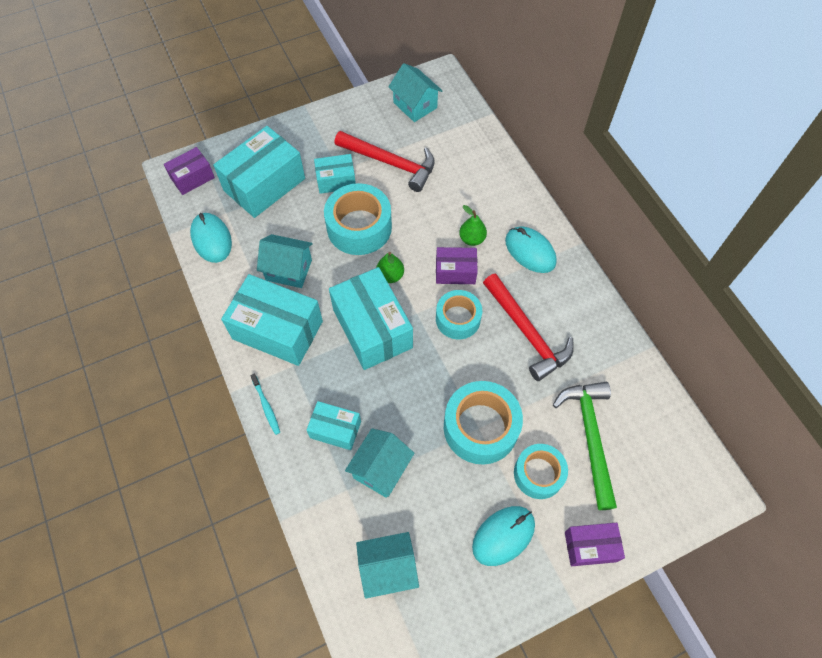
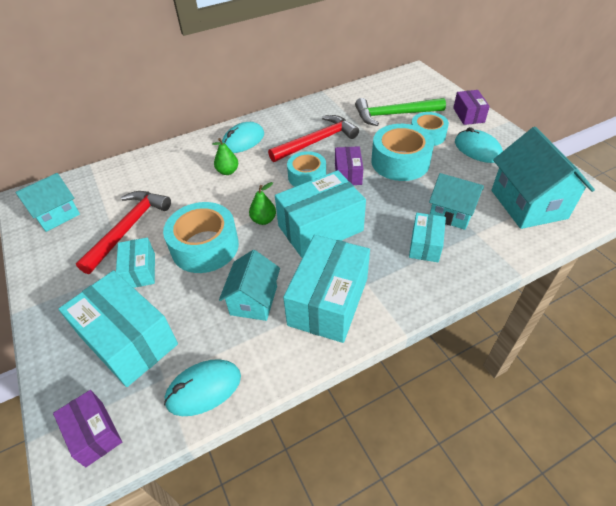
camera: 90 degrees left, 15 degrees down
turquoise toothbrush [250,374,280,435] -> none
turquoise house [356,532,419,599] -> turquoise house [491,127,595,229], size x1.59
purple box [436,247,478,284] -> purple box moved to [335,146,363,185]

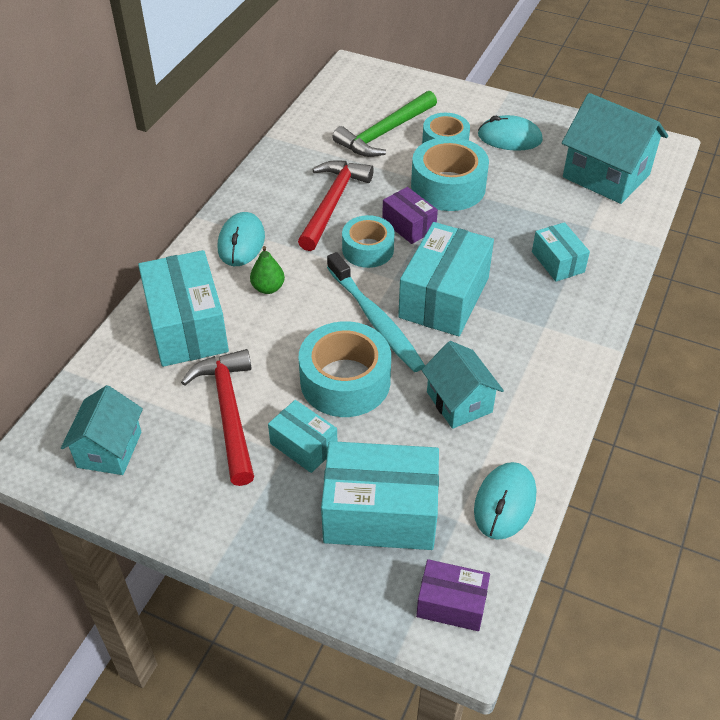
camera: 40 degrees left, 0 degrees up
green pear [249,182,276,225] -> turquoise toothbrush [327,252,425,372]
turquoise box [283,235,370,343] -> turquoise box moved to [138,250,229,367]
turquoise house [429,173,484,230] -> none
purple box [453,90,490,125] -> none

